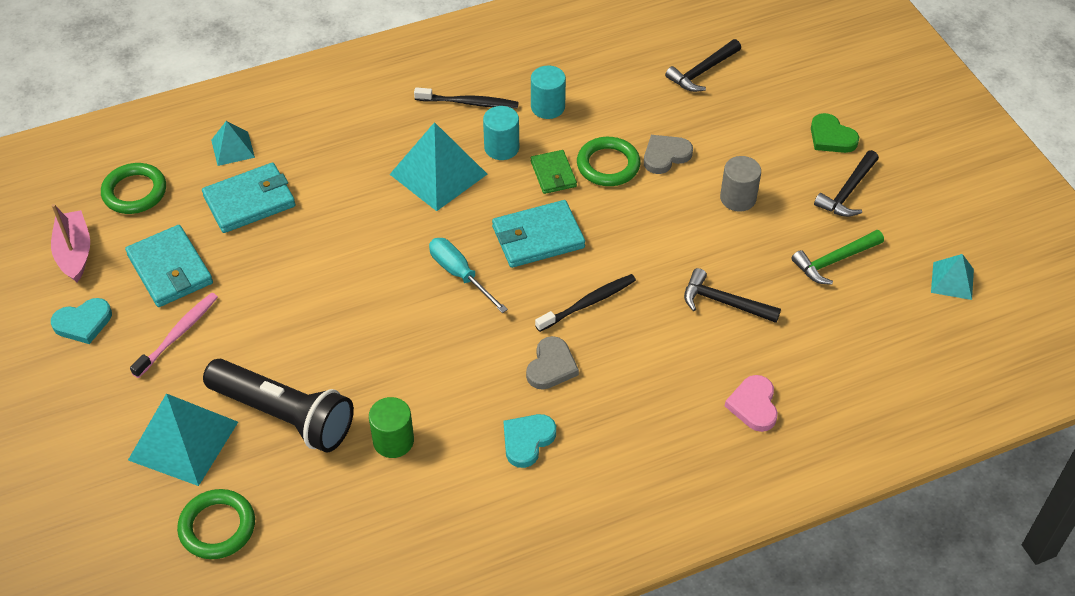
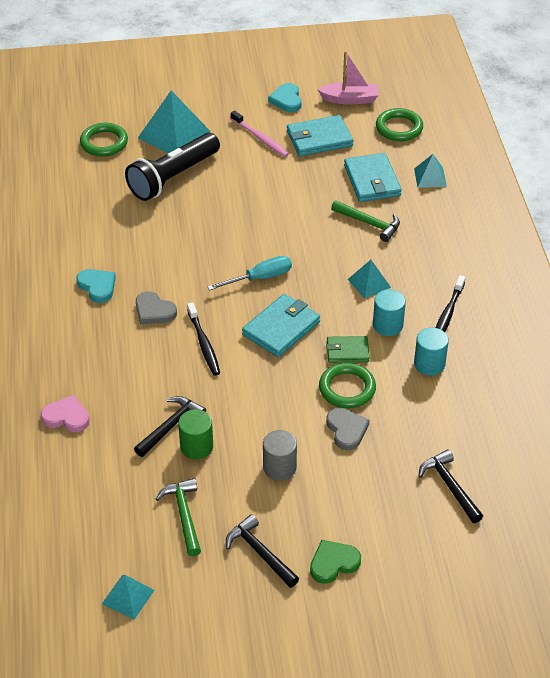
camera: 105 degrees right, 5 degrees down
green cylinder [369,397,414,458] -> green cylinder moved to [178,409,213,459]
turquoise pyramid [390,122,487,211] -> turquoise pyramid [348,260,391,299], size x0.55
turquoise wallet [492,200,585,268] -> turquoise wallet turned 45 degrees clockwise [242,294,320,357]
none -> green hammer [331,200,400,242]

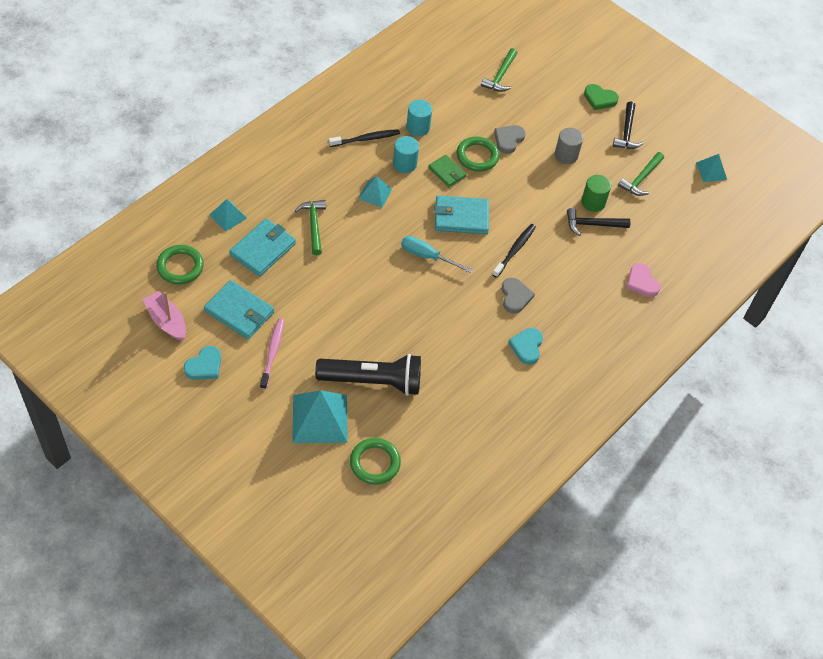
camera: 135 degrees left, 10 degrees up
black hammer [419,449,483,523] -> green hammer [481,48,517,92]

